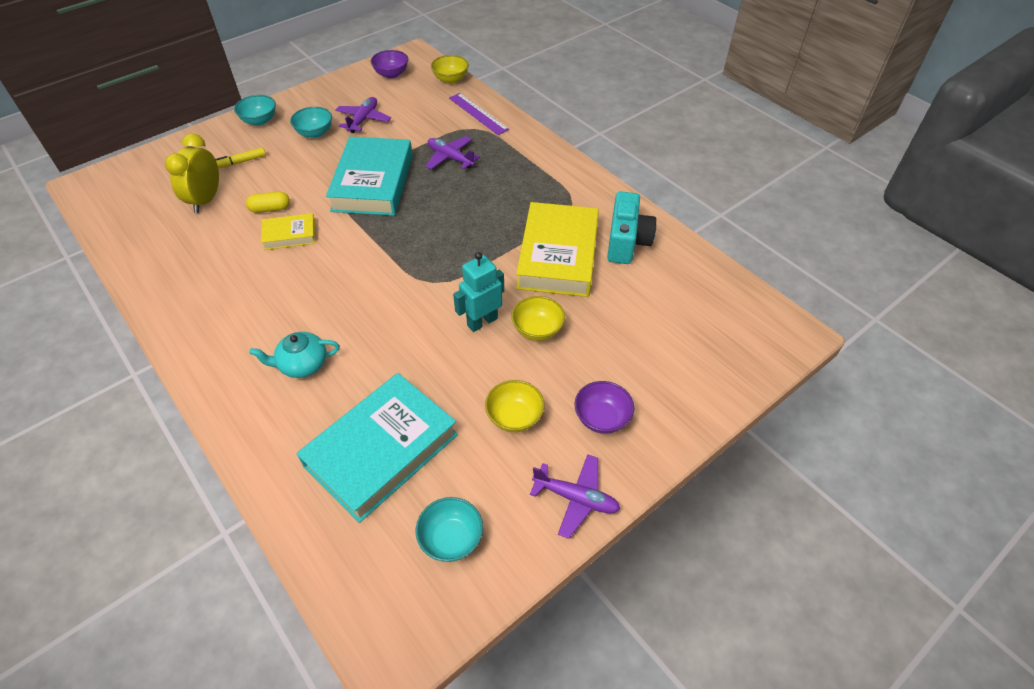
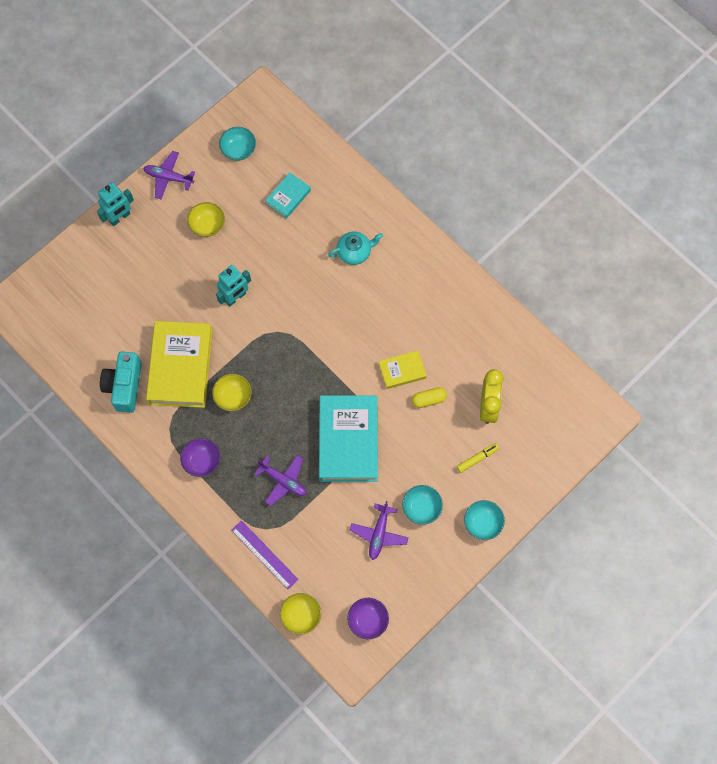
camera: 175 degrees right, 20 degrees up
turquoise book [297,373,458,523] -> turquoise book [265,172,311,219], size x0.50
yellow bowl [511,296,565,341] -> yellow bowl moved to [212,374,252,411]
purple bowl [574,381,634,434] -> purple bowl moved to [180,438,220,477]
none -> turquoise robot [97,182,134,226]

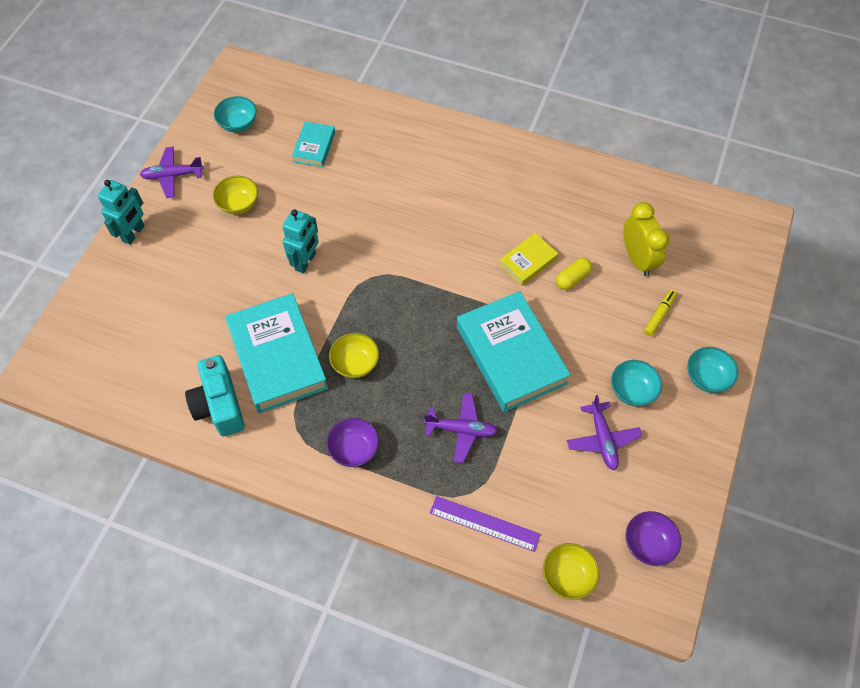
camera: 25 degrees left, 10 degrees down
yellow book [146,321,213,408] -> turquoise book [225,293,328,413]
turquoise teapot [328,231,383,265] -> none

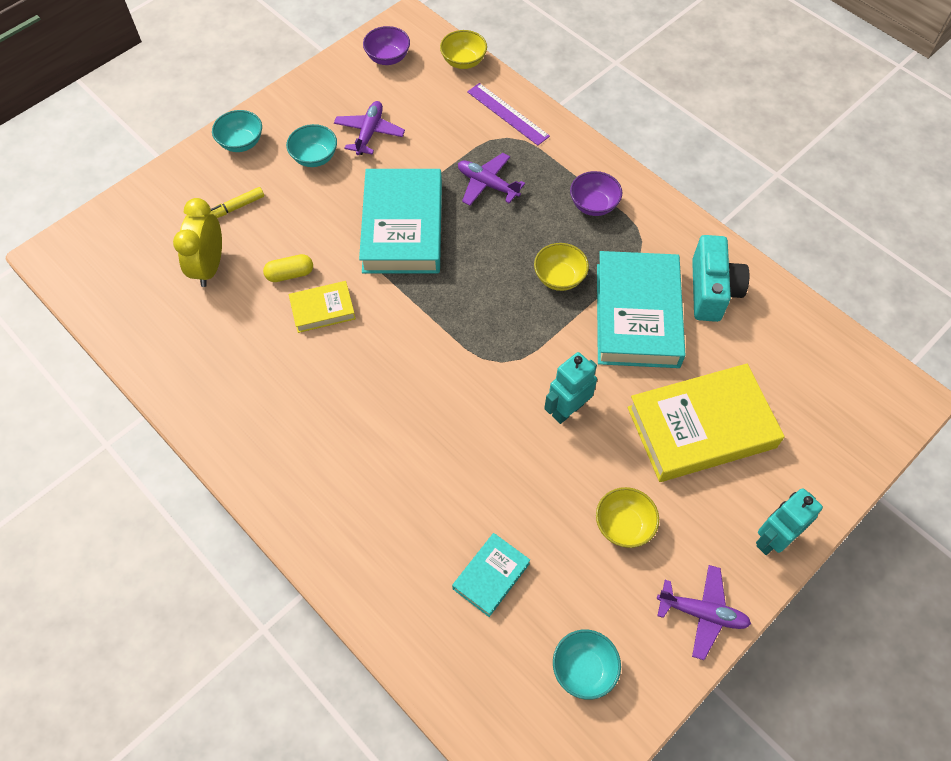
camera: 155 degrees left, 0 degrees up
none -> yellow book [628,364,785,482]

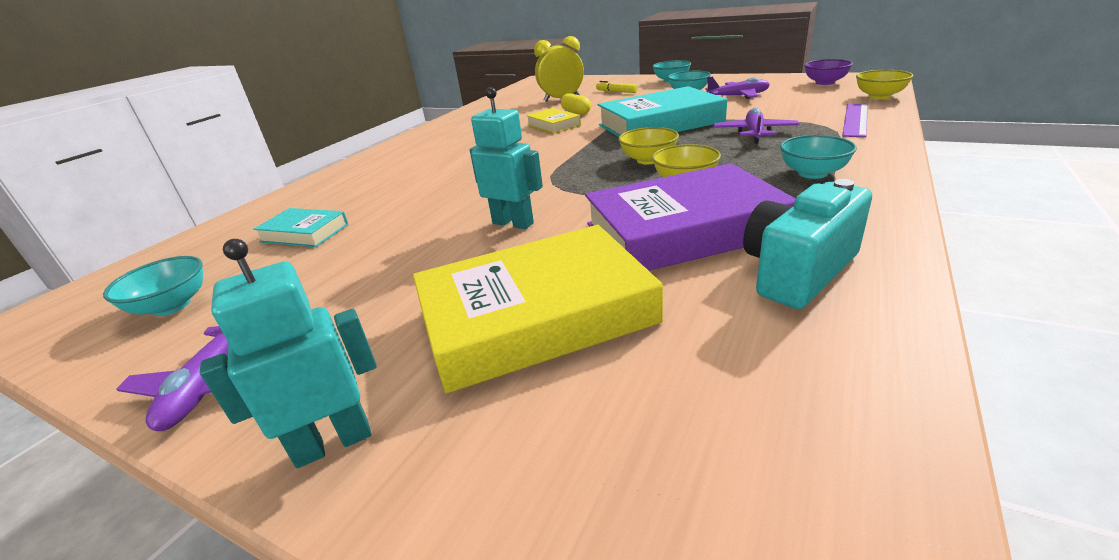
camera: 75 degrees right, 30 degrees down
purple bowl [570,171,622,216] -> turquoise bowl [780,135,857,179]
yellow bowl [596,487,659,548] -> yellow bowl moved to [618,127,679,164]
turquoise book [597,251,685,368] -> purple book [585,163,796,271]
yellow book [628,364,785,482] -> yellow book turned 75 degrees counterclockwise [413,225,663,393]
turquoise camera [692,235,749,322] -> turquoise camera turned 150 degrees clockwise [743,179,872,309]
turquoise robot [756,488,823,555] -> turquoise robot turned 60 degrees counterclockwise [200,239,377,468]

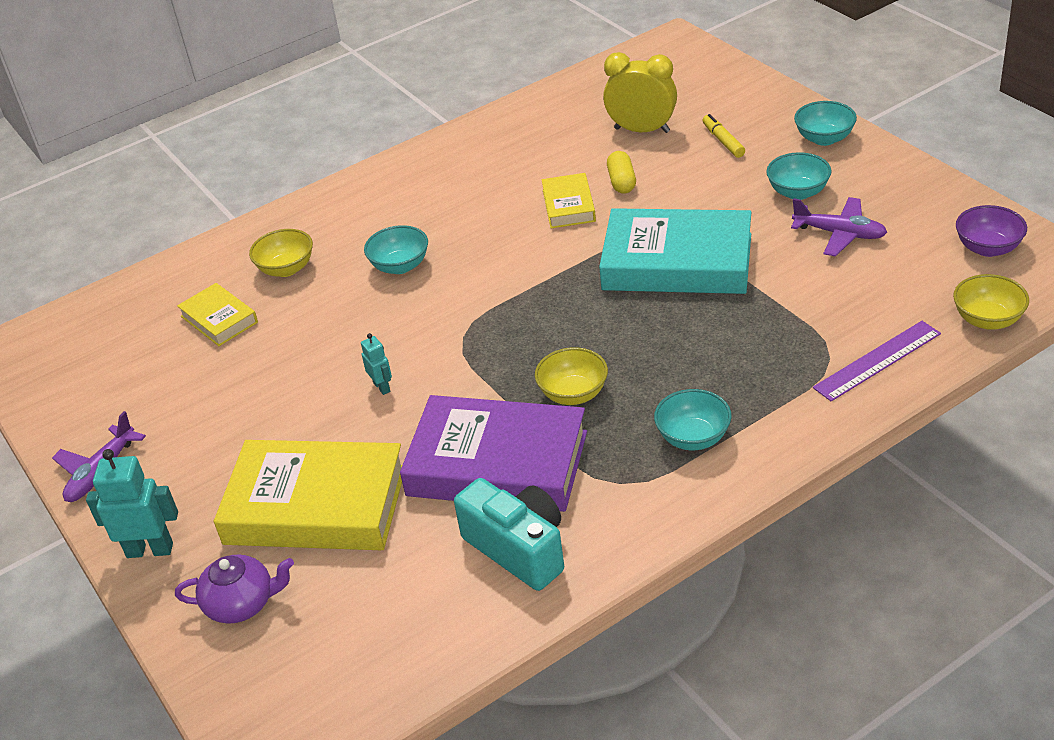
camera: 30 degrees right, 10 degrees up
turquoise bowl [103,256,203,316] -> turquoise bowl moved to [364,225,428,274]
turquoise book [253,208,349,247] -> yellow book [177,283,258,346]
turquoise robot [470,87,543,229] -> turquoise robot [361,333,392,395], size x0.55
yellow bowl [618,127,679,164] -> yellow bowl moved to [249,229,313,277]
purple plane [714,107,799,144] -> none
turquoise camera [743,179,872,309] -> turquoise camera turned 60 degrees clockwise [454,478,564,591]
none -> purple teapot [175,554,294,624]

